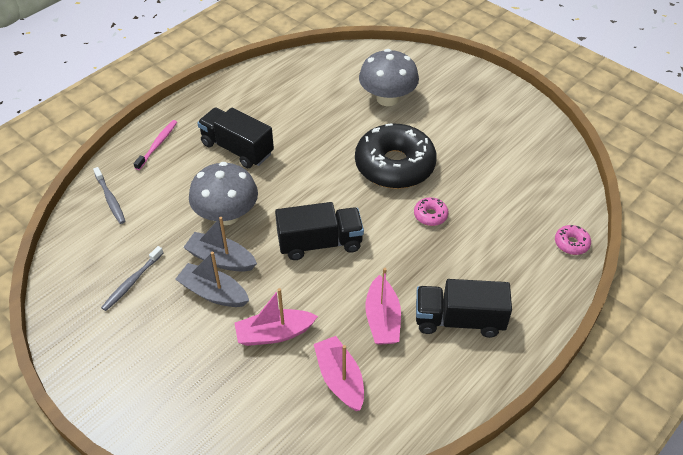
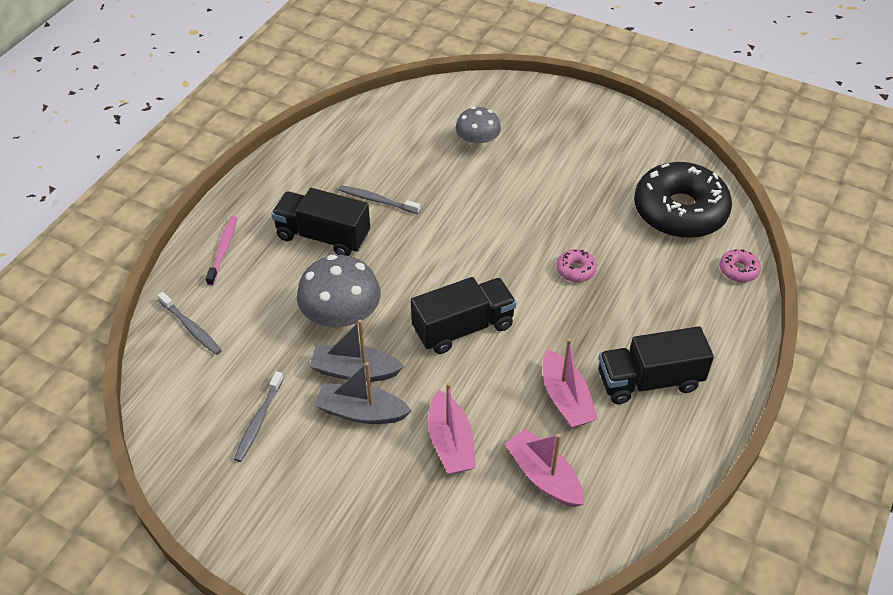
camera: 15 degrees left, 0 degrees up
pink boat [234,288,318,346] -> pink boat turned 75 degrees counterclockwise [428,383,476,474]
black donut [355,123,437,189] -> black donut moved to [634,162,732,238]
grey mushroom [359,49,419,106] -> grey mushroom [456,107,501,149], size x0.64
none -> grey toothbrush [338,185,420,214]

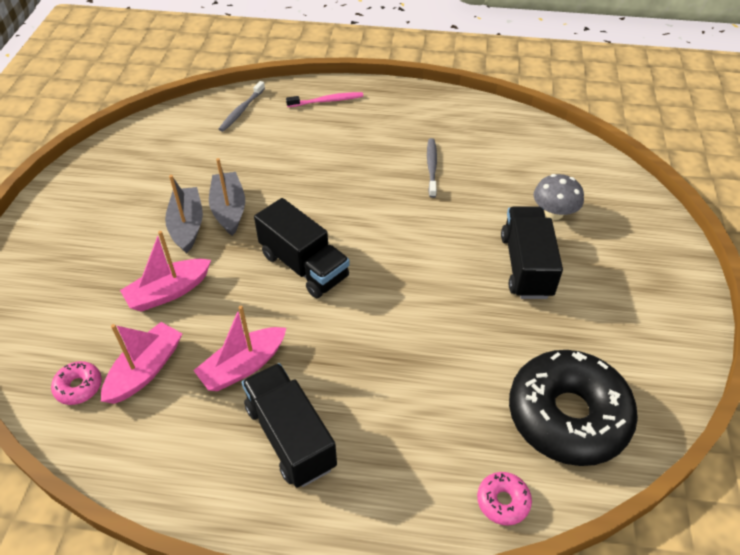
camera: 70 degrees right, 0 degrees up
grey toothbrush [234,371,284,462] -> none
black truck [271,188,370,256] -> black truck moved to [501,206,563,299]
grey mushroom [297,255,381,330] -> none
pink donut [556,249,597,282] -> pink donut moved to [51,361,102,405]

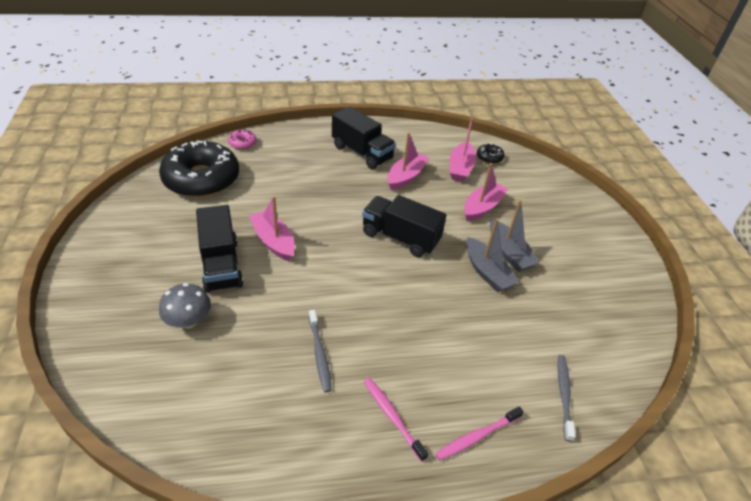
camera: 160 degrees right, 5 degrees down
pink donut [51,361,102,405] -> black donut [477,143,504,164]
none -> pink boat [249,196,295,261]
none -> pink toothbrush [364,378,428,462]

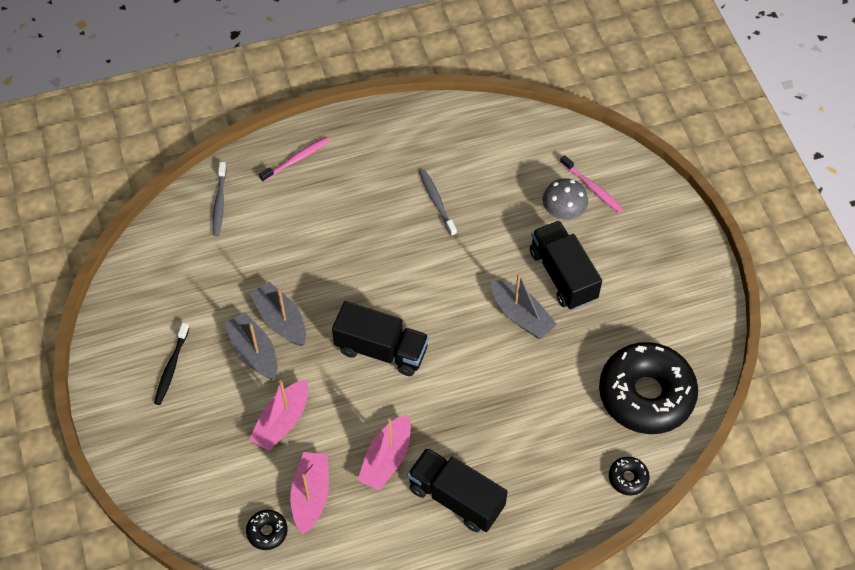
camera: 175 degrees right, 15 degrees up
pink donut [228,129,257,150] -> black donut [609,456,649,495]
pink boat [249,196,295,261] -> grey boat [491,273,557,339]
pink toothbrush [364,378,428,462] -> pink toothbrush moved to [560,155,623,213]
none -> black toothbrush [154,322,189,405]

